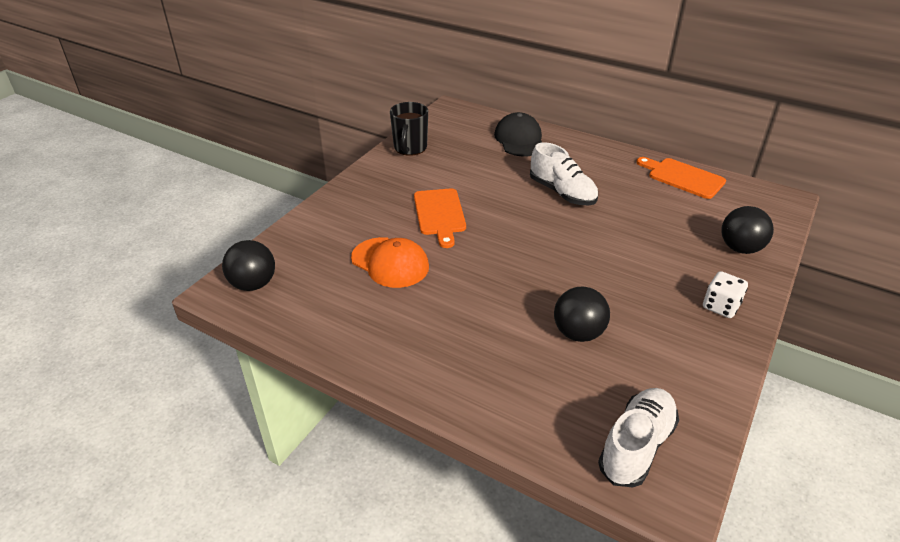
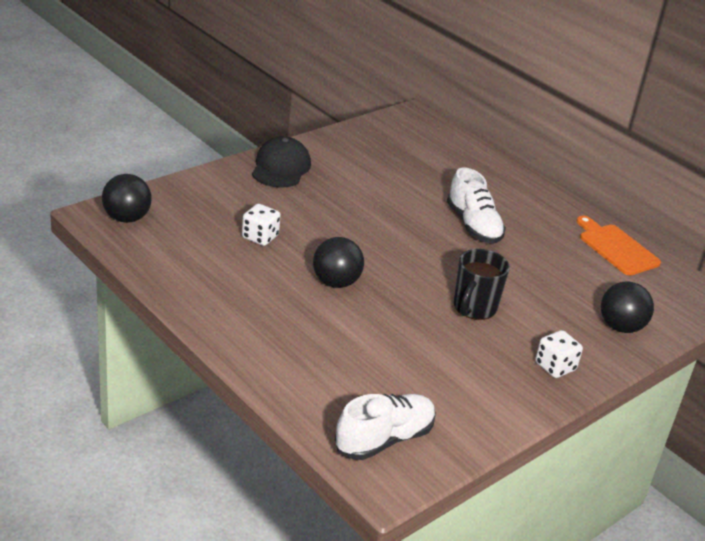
camera: 15 degrees right, 5 degrees down
orange cap [351,237,429,288] -> white dice [242,204,281,246]
black mug [390,102,428,156] -> black mug moved to [454,249,510,320]
orange cutting board [414,188,466,248] -> none
black cap [494,112,542,156] -> black cap moved to [252,136,311,188]
black ball [554,286,610,342] -> black ball moved to [313,237,364,288]

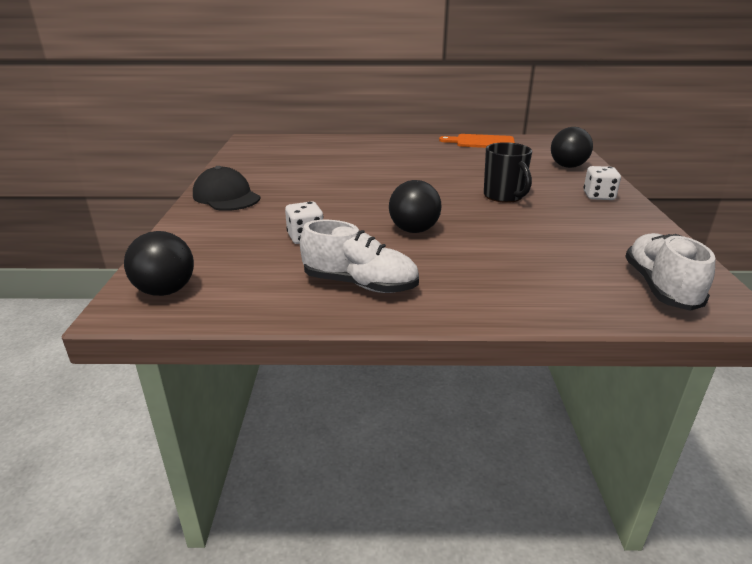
camera: 45 degrees left, 5 degrees down
white shoe [447,167,506,243] -> white shoe moved to [300,220,419,293]

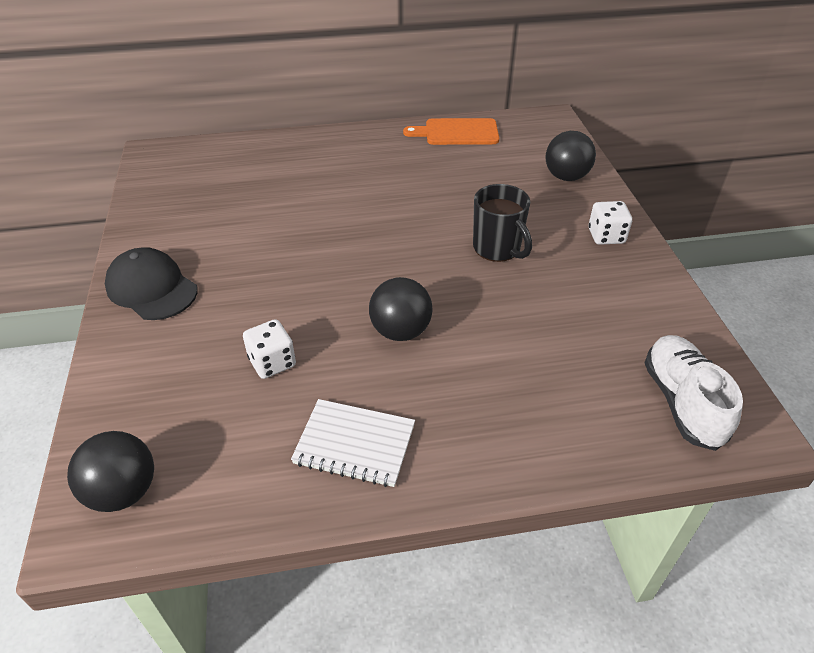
camera: 10 degrees left, 15 degrees up
white shoe [300,220,419,293] -> white notebook [291,399,415,487]

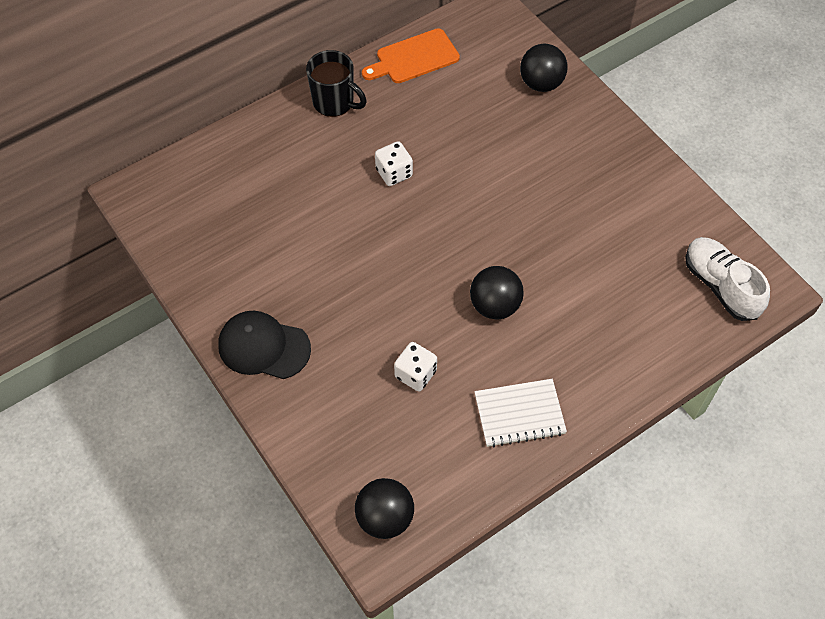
camera: 25 degrees left, 15 degrees up
black mug [473,184,532,262] -> black mug moved to [306,50,367,117]
white dice [589,201,632,245] -> white dice moved to [375,141,413,186]

